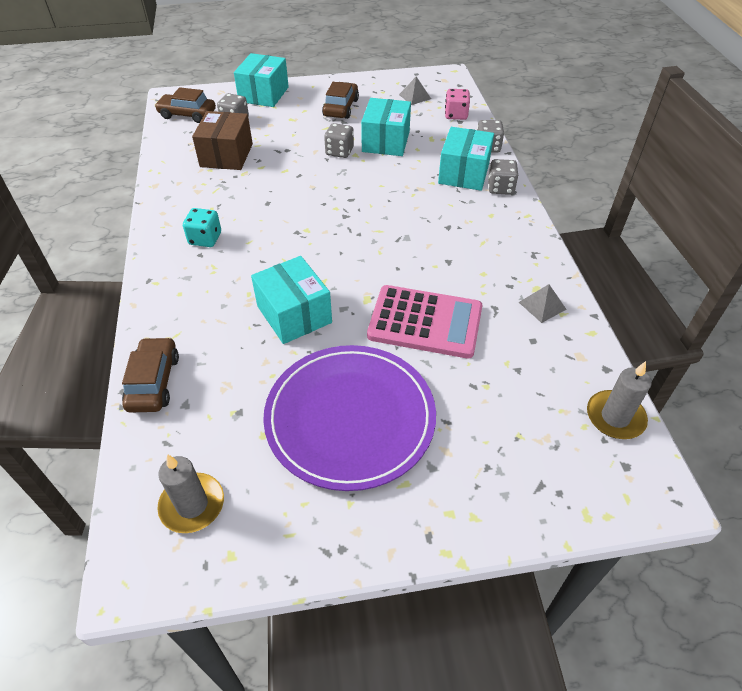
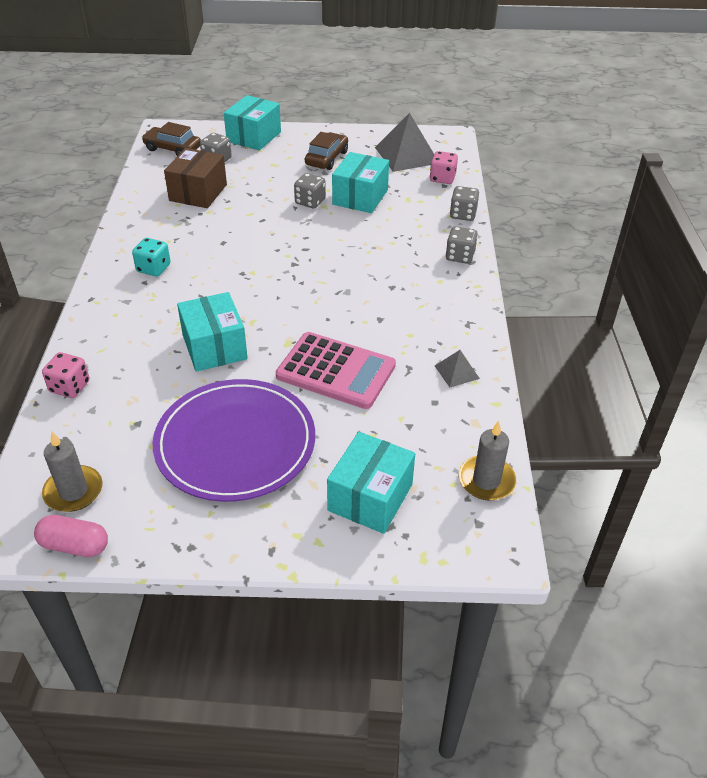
camera: 10 degrees right, 5 degrees down
brown car [122,337,179,413] -> pink dice [42,352,90,398]
grey pyramid [399,76,431,105] -> grey pyramid [375,113,434,172], size x2.01
turquoise box [438,127,494,191] -> turquoise box moved to [327,432,415,534]
none -> pink capsule [34,515,108,557]

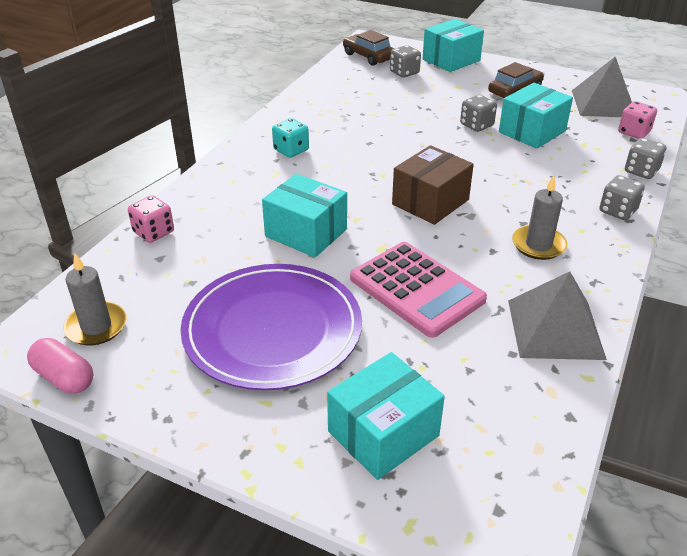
camera: 25 degrees right, 5 degrees down
brown box [164,148,227,208] -> brown box moved to [392,145,474,225]
turquoise box [177,292,248,372] -> turquoise box turned 60 degrees counterclockwise [262,174,347,257]
grey pyramid [435,350,480,388] -> grey pyramid [508,272,607,360], size x2.01
grey candle [459,421,516,501] -> grey candle moved to [512,175,567,260]

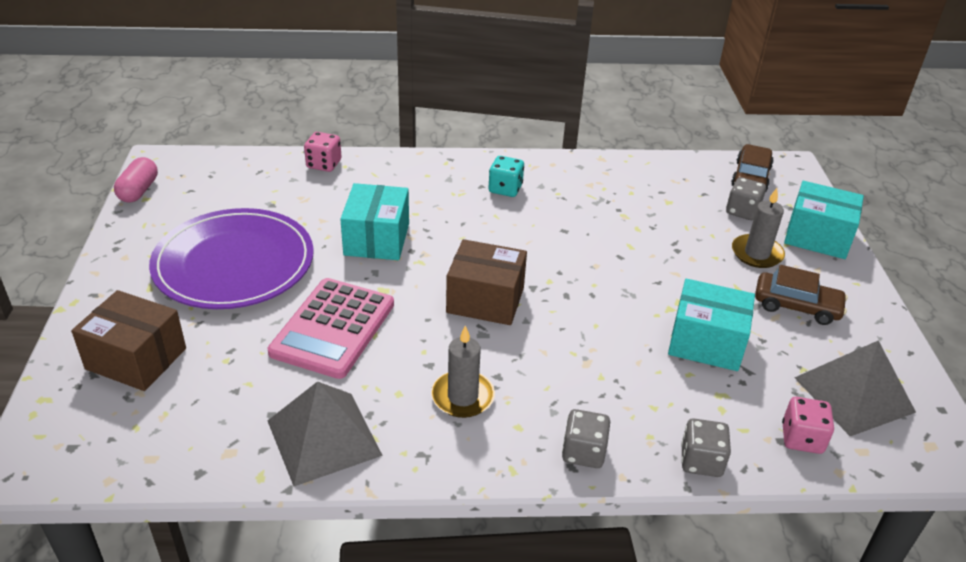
camera: 60 degrees right, 0 degrees up
grey candle [63,252,127,345] -> grey candle moved to [732,188,785,268]
turquoise box [327,352,445,480] -> brown box [71,290,186,391]
grey dice [460,95,497,132] -> none

